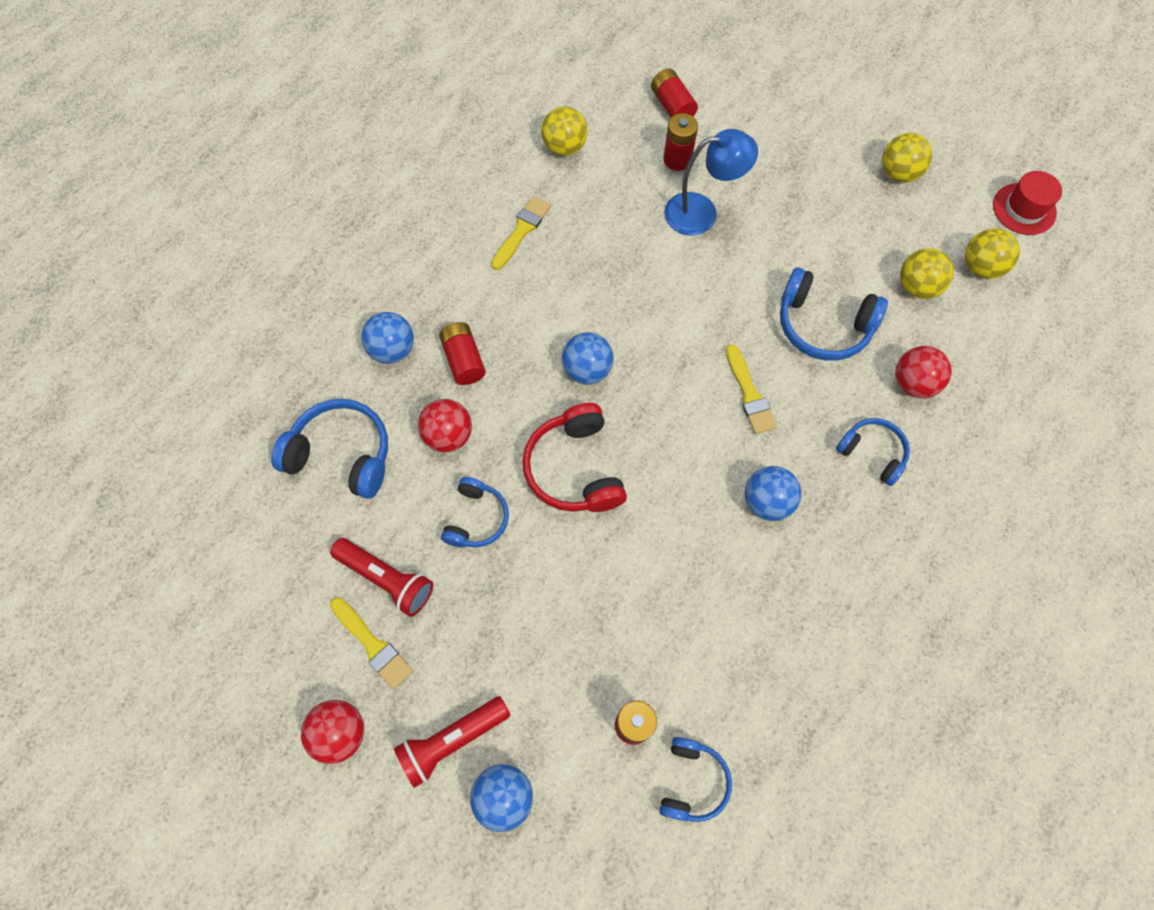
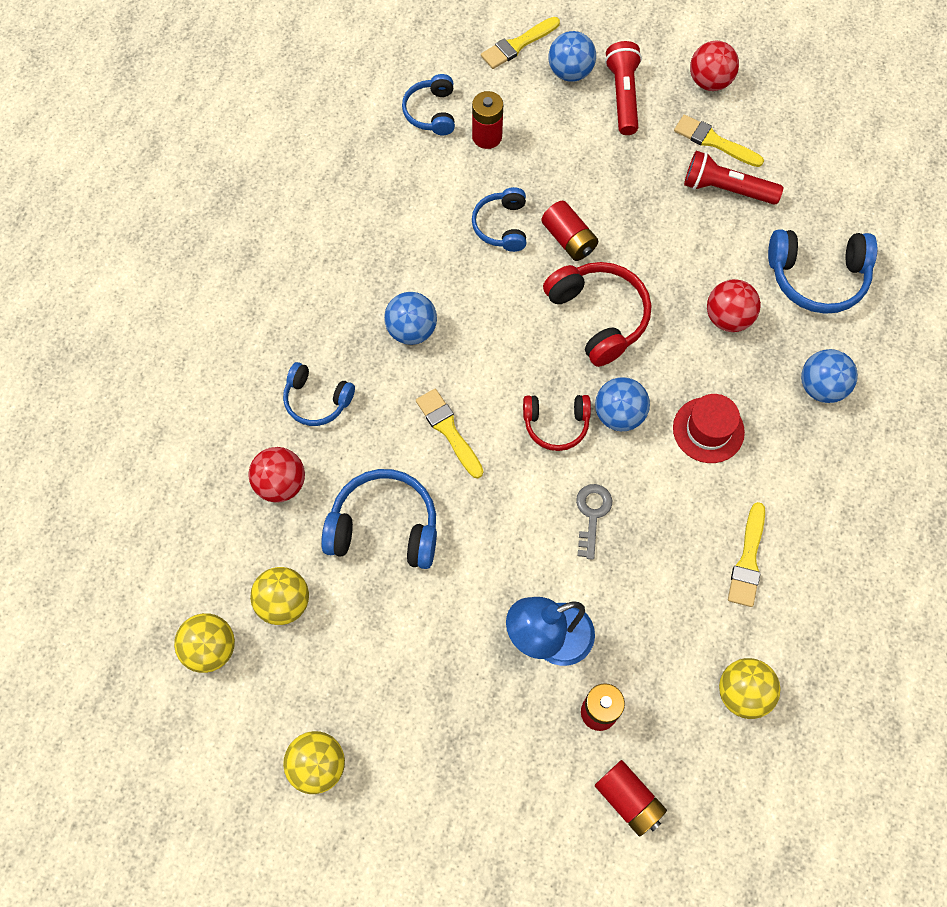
camera: 165 degrees right, 0 degrees up
red flashlight [394,696,510,788] -> red flashlight turned 45 degrees counterclockwise [605,41,642,135]
red battery [439,322,486,385] -> red battery moved to [541,201,598,261]
blue headphones [441,477,509,547] -> blue headphones moved to [472,187,526,252]
red hat [993,171,1062,235] -> red hat moved to [673,394,745,463]
none -> yellow brush [481,17,560,69]
none -> red headphones [523,395,591,451]
none -> grey key [576,484,612,560]

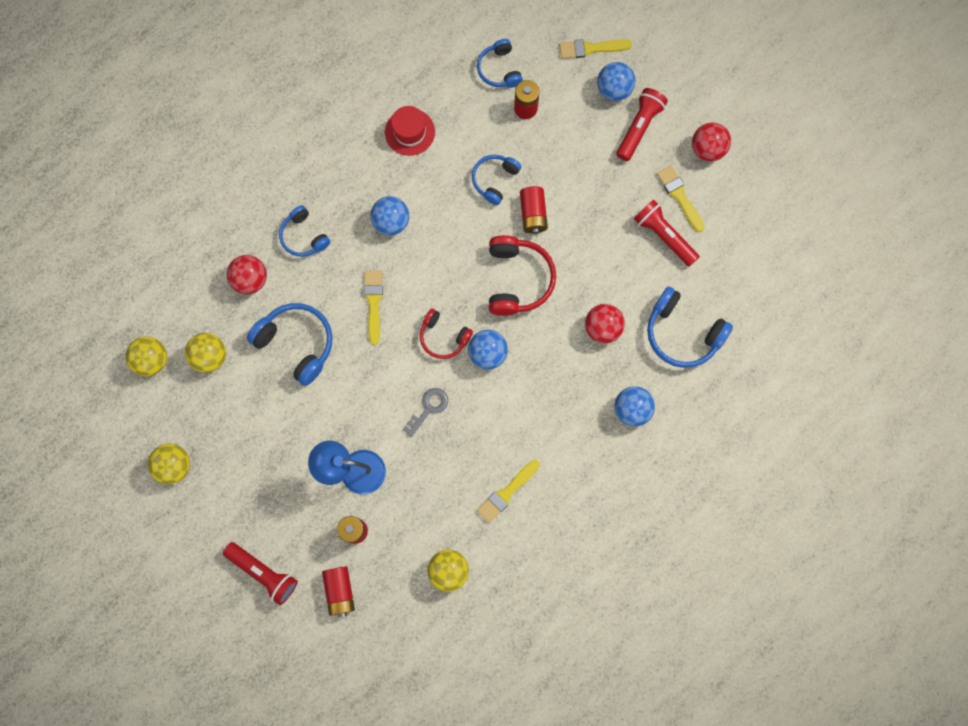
camera: 30 degrees right, 10 degrees up
blue headphones [402,74,455,135] -> blue headphones turned 45 degrees counterclockwise [477,39,523,88]
red hat [673,394,745,463] -> red hat moved to [385,106,435,156]
none -> red flashlight [223,542,298,605]

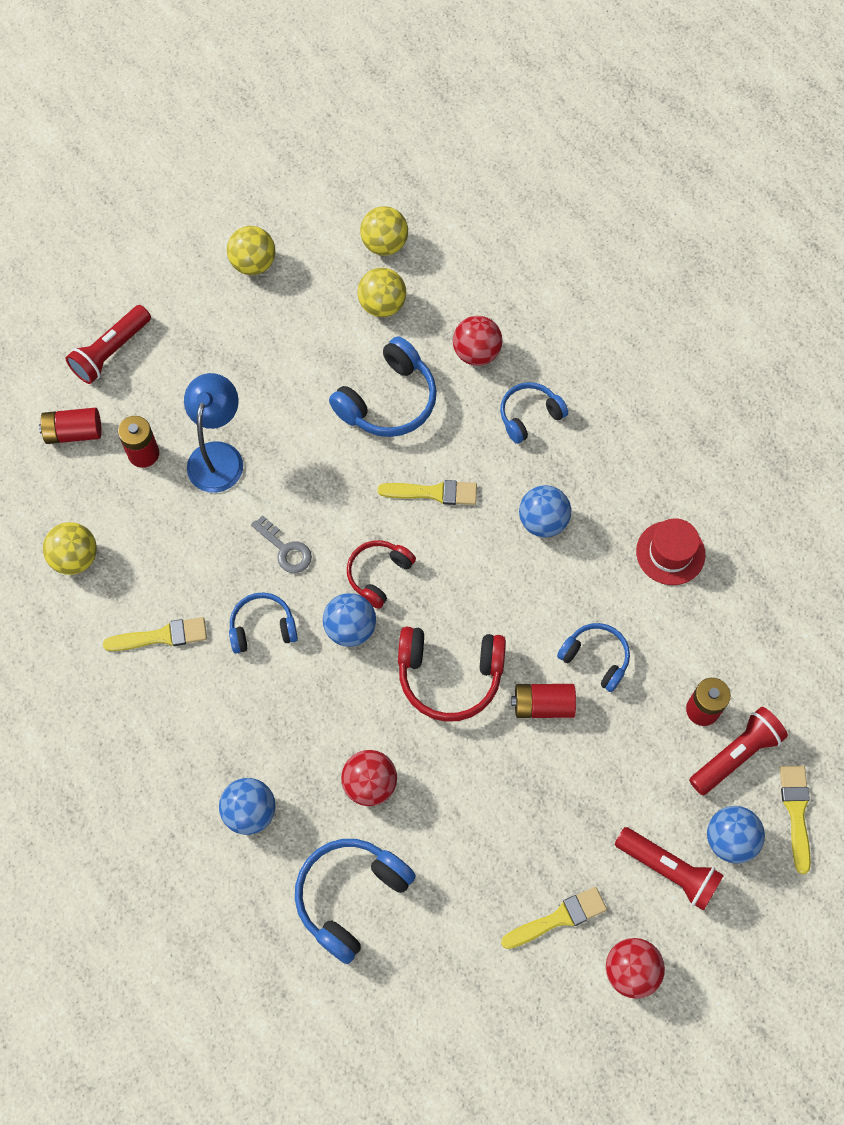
camera: 95 degrees right, 10 degrees down
blue headphones [477,39,523,88] -> blue headphones moved to [229,592,298,654]
yellow brush [477,460,540,523] -> yellow brush turned 120 degrees clockwise [103,617,207,651]
red flashlight [634,200,700,267] -> red flashlight moved to [689,707,788,795]

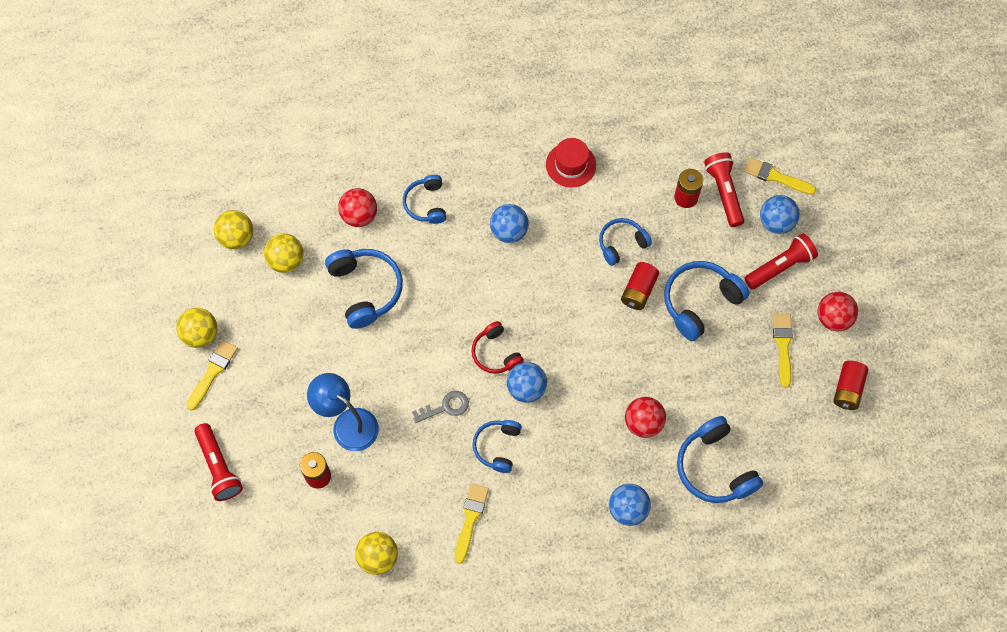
camera: 65 degrees left, 0 degrees up
red battery [39,407,102,444] -> red battery moved to [833,361,868,410]
yellow brush [377,480,477,505] -> yellow brush moved to [186,340,238,410]
red headphones [398,627,506,722] -> none
none -> blue headphones [664,261,750,341]

